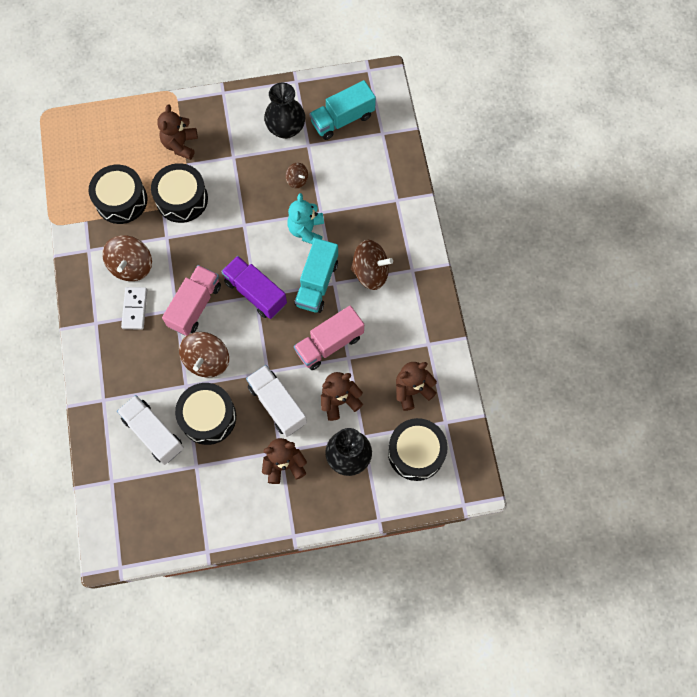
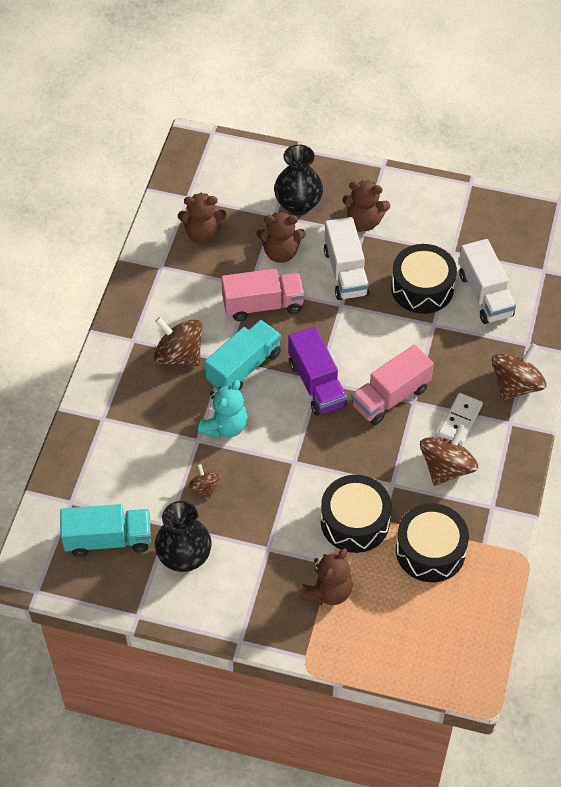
camera: 155 degrees left, 15 degrees down
brown spinning top [179,332,229,378] -> brown spinning top moved to [492,343,547,401]
black drum [388,418,448,481] -> none

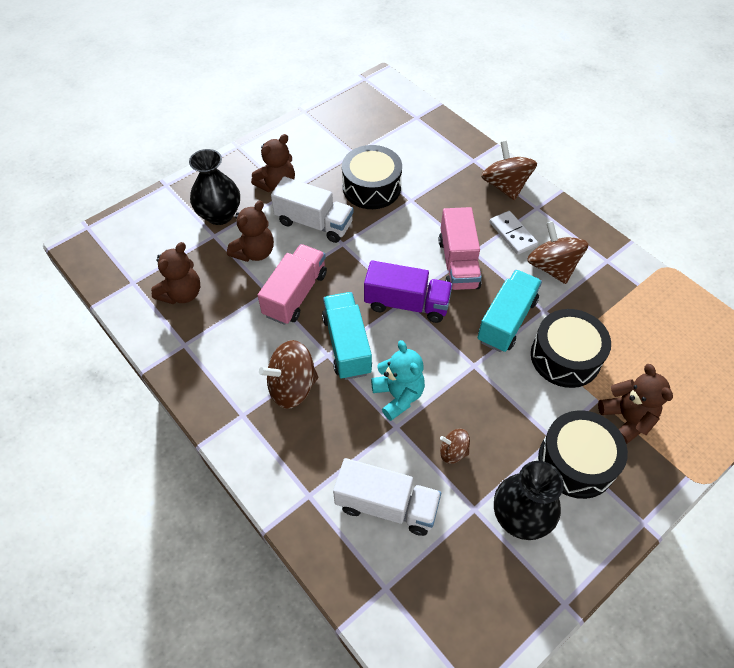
camera: 55 degrees left, 0 degrees up
turquoise truck [60,504,151,557] -> turquoise truck moved to [477,270,542,352]
black drum [396,503,469,582] -> black drum moved to [538,410,628,499]
white truck [459,239,516,324] -> white truck moved to [333,458,441,536]

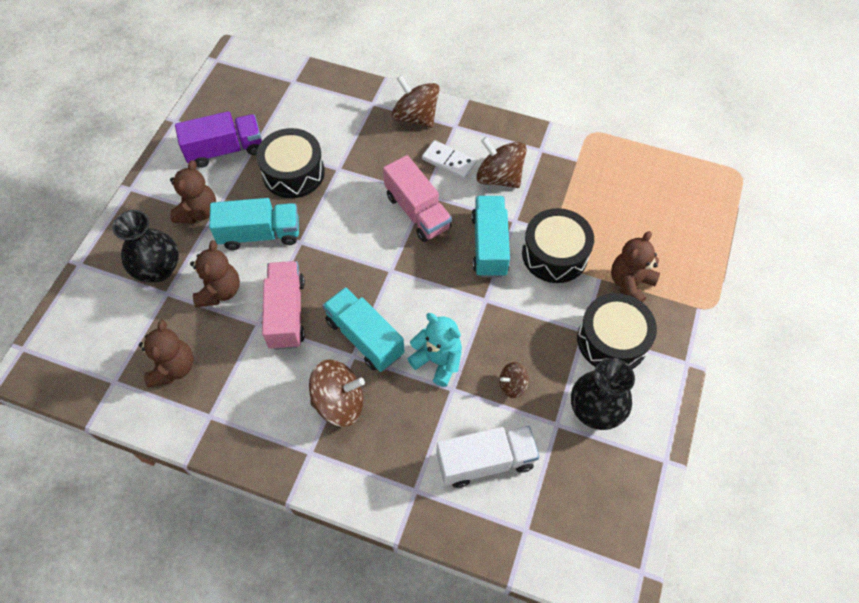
camera: 30 degrees left, 5 degrees up
brown spinning top [259,340,318,409] -> brown spinning top turned 135 degrees counterclockwise [309,359,365,427]
white truck [271,177,354,243] -> turquoise truck [209,198,299,250]
purple truck [364,260,453,323] -> purple truck moved to [175,111,262,168]
brown teddy bear [598,364,673,444] -> brown teddy bear turned 90 degrees counterclockwise [611,231,660,302]

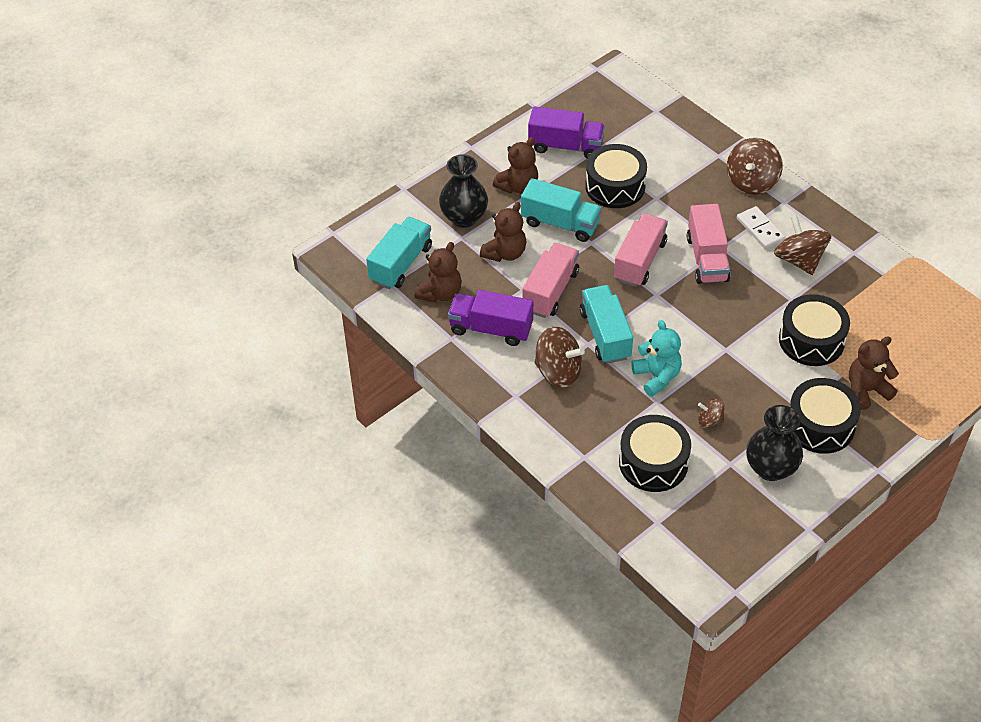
camera: 30 degrees right, 10 degrees down
brown spinning top [392,75,440,128] -> brown spinning top turned 135 degrees counterclockwise [727,138,783,195]
white truck [436,426,539,488] -> black drum [619,415,691,492]
turquoise truck [471,196,510,277] -> turquoise truck moved to [366,217,432,289]
none -> purple truck [448,290,533,346]
none -> pink truck [614,213,668,287]

